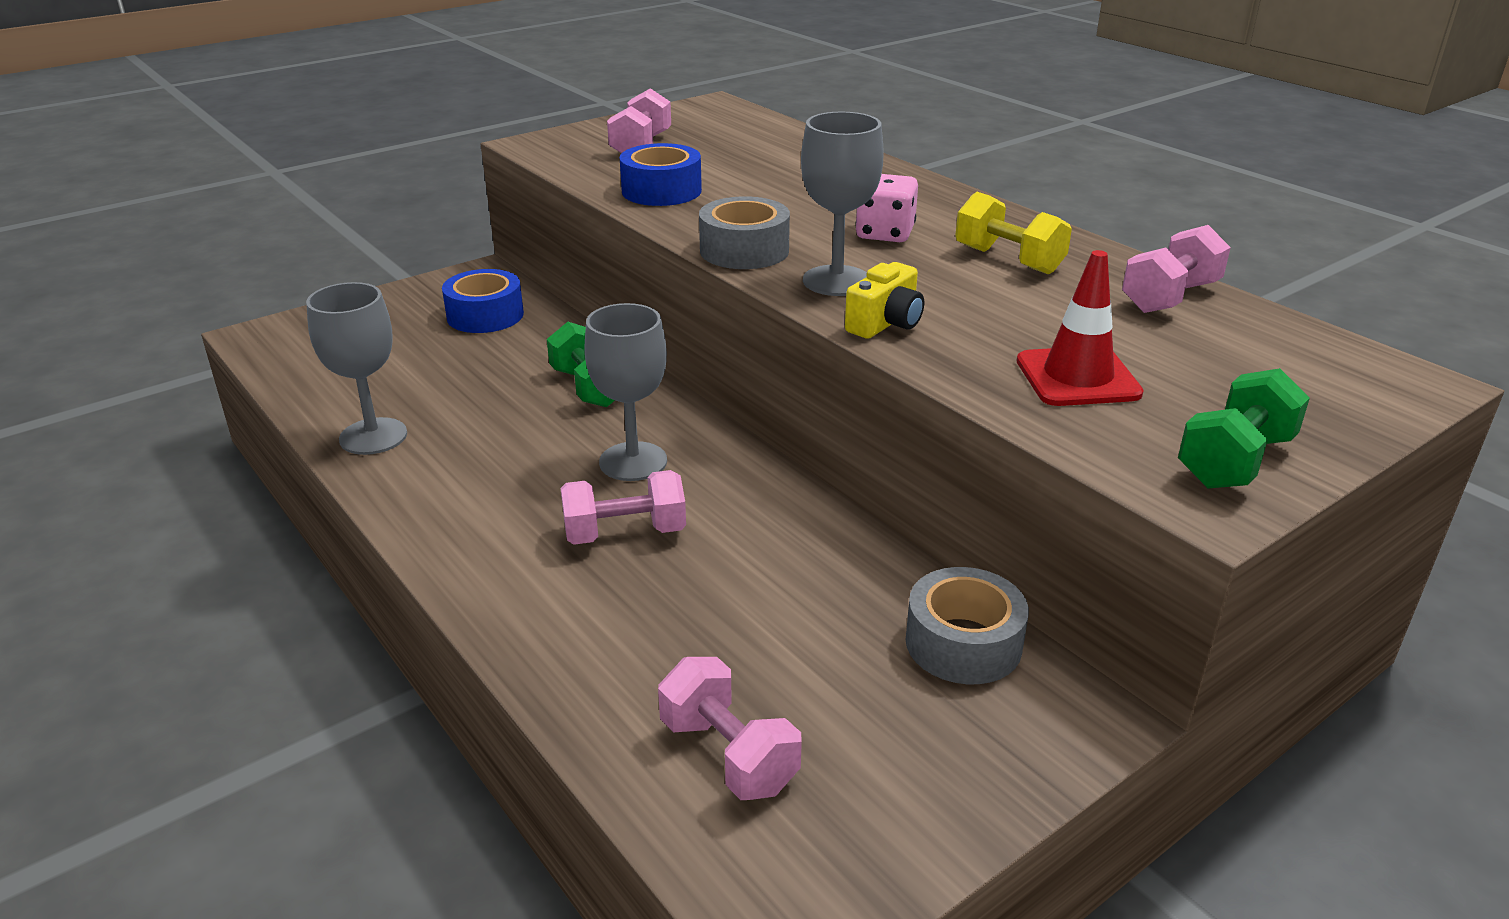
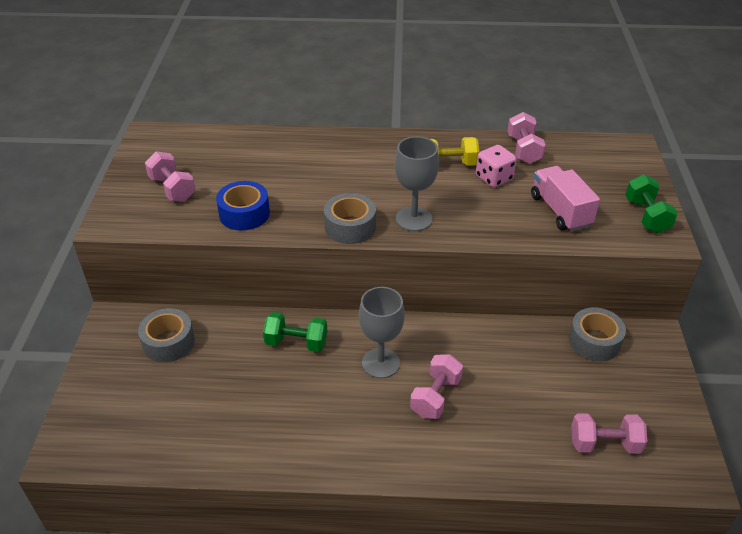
camera: 50 degrees left, 10 degrees up
grey goblet [306,282,407,455] -> none
blue tape [442,269,524,333] -> grey tape [138,308,195,362]
yellow camera [845,262,924,339] -> none
pink dice [855,174,918,242] -> pink dice moved to [476,145,516,188]
red traffic cone [1016,250,1144,406] -> pink truck [531,166,600,231]

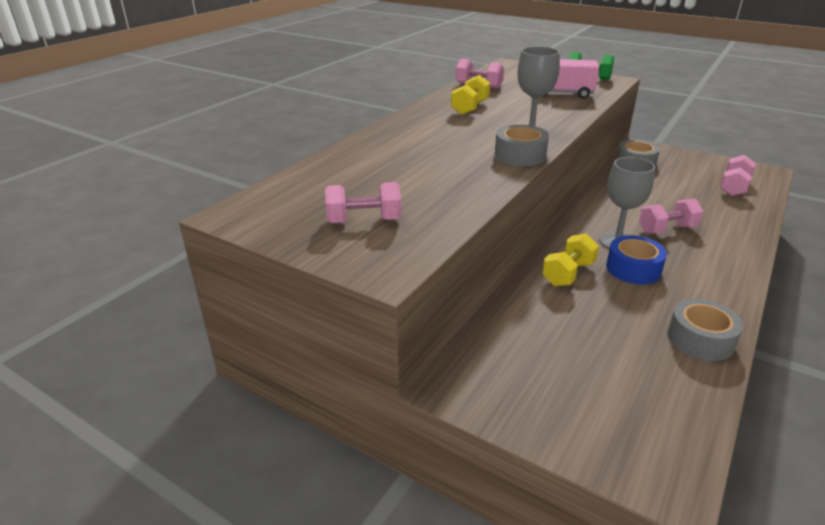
camera: 60 degrees left, 10 degrees down
grey tape [138,308,195,362] -> grey tape moved to [667,299,743,361]
blue tape [216,181,270,231] -> blue tape moved to [606,235,667,284]
green dumbbell [263,312,327,352] -> yellow dumbbell [542,233,599,286]
pink dumbbell [410,354,463,419] -> pink dumbbell turned 75 degrees counterclockwise [639,199,704,234]
pink dice [476,145,516,188] -> none

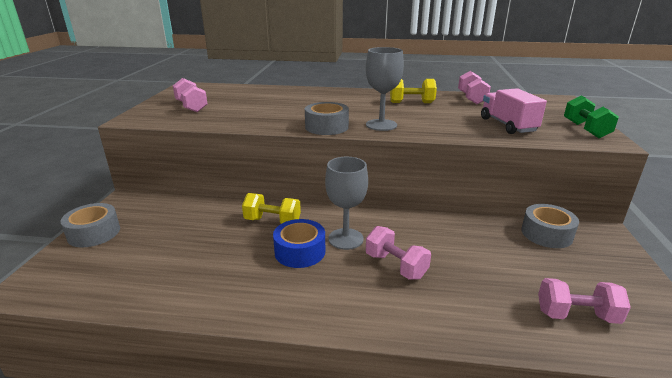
camera: 65 degrees right, 5 degrees down
grey tape [667,299,743,361] -> grey tape moved to [61,203,120,248]

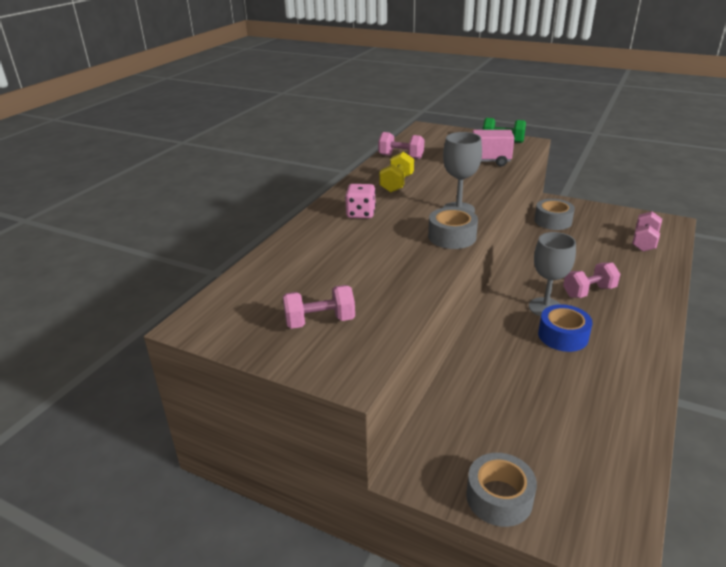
camera: 70 degrees left, 5 degrees up
yellow dumbbell [242,193,301,224] -> none
none -> pink dice [345,184,376,218]

